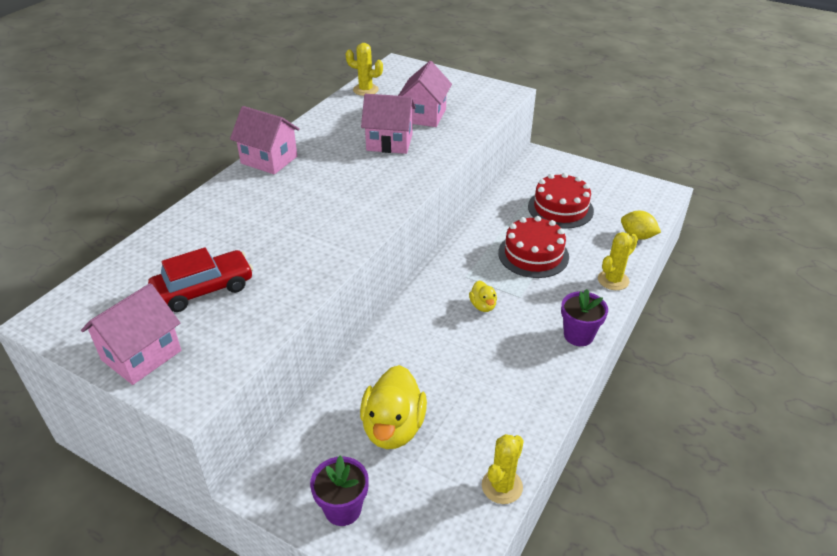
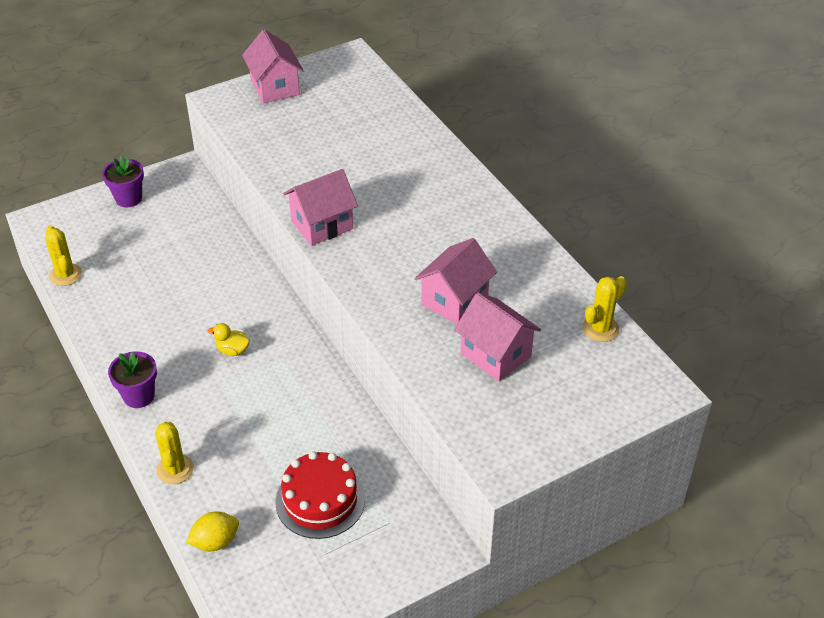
camera: 120 degrees right, 5 degrees up
red car [148,247,253,312] -> none
pink house [230,106,300,175] -> pink house moved to [283,169,358,246]
yellow duck [360,365,427,449] -> none
red cake [498,216,569,278] -> none

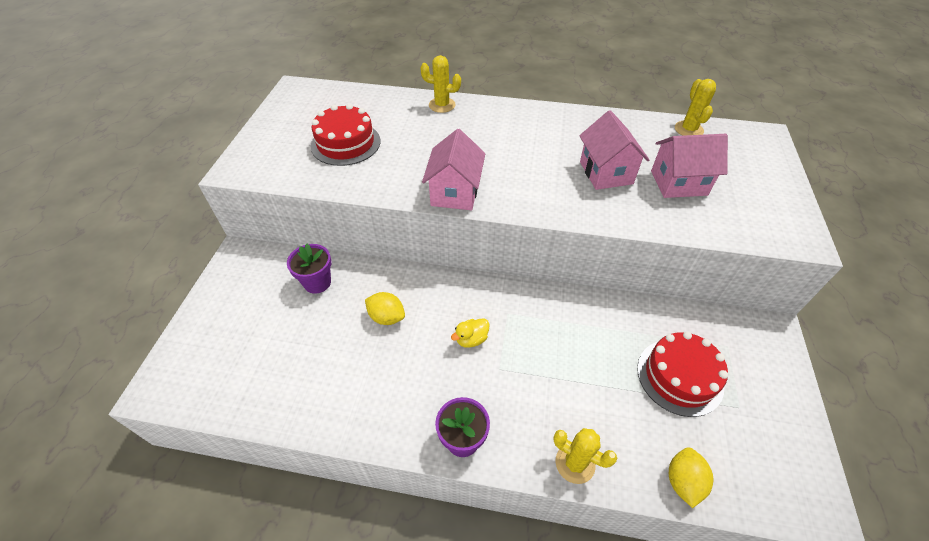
camera: 50 degrees left, 5 degrees up
yellow cactus [45,226,82,286] -> yellow cactus moved to [420,55,461,113]
purple flower pot [102,156,144,207] -> purple flower pot moved to [287,244,331,294]
pink house [242,29,304,103] -> none
none -> red cake [311,104,380,166]
none -> yellow lemon [365,292,405,325]

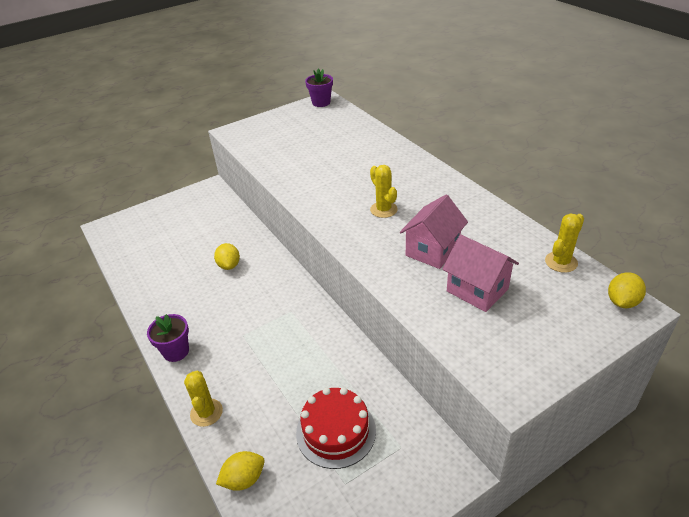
camera: 50 degrees right, 10 degrees down
purple flower pot [287,244,331,294] -> purple flower pot moved to [305,69,333,107]
red cake [311,104,380,166] -> none
yellow cactus [420,55,461,113] -> yellow cactus moved to [370,165,398,218]
pink house [422,129,485,210] -> none
yellow duck [451,318,490,348] -> none
none -> yellow lemon [608,273,646,308]

